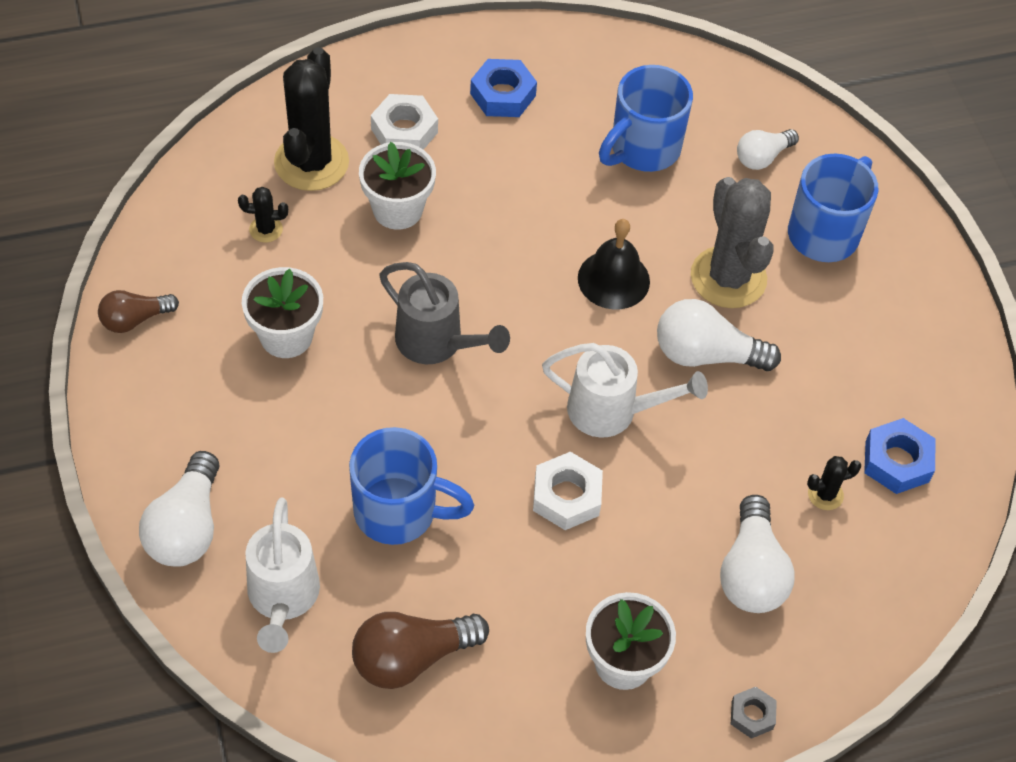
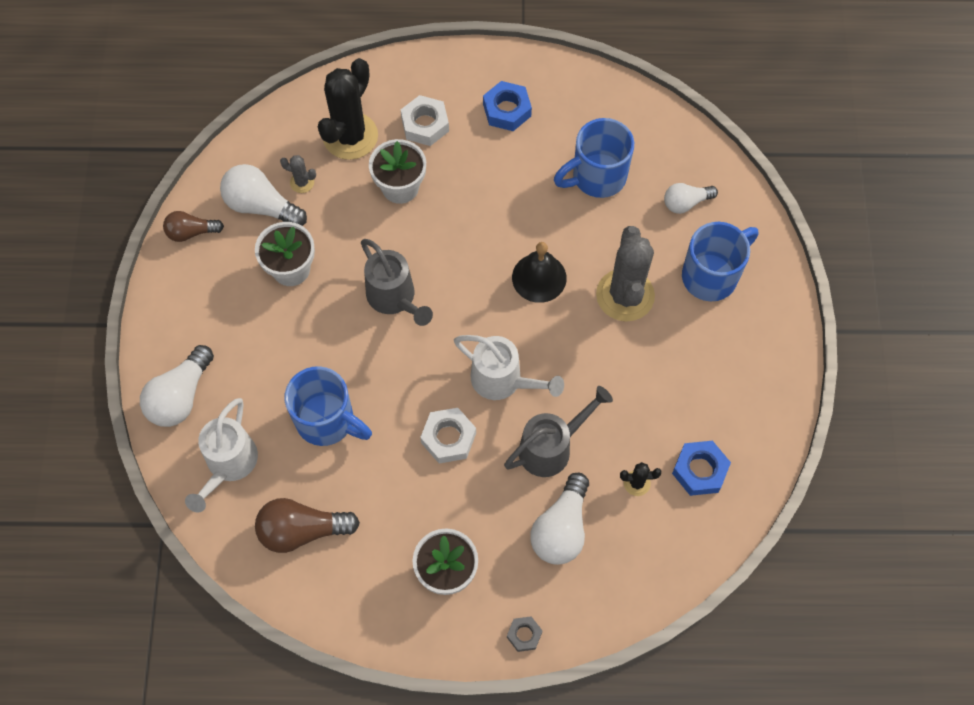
camera: 20 degrees right, 10 degrees up
black cactus [238,187,288,243] -> grey cactus [280,155,316,193]
white light bulb [657,299,781,371] -> white light bulb moved to [220,164,307,226]
none -> grey watering can [504,386,613,477]

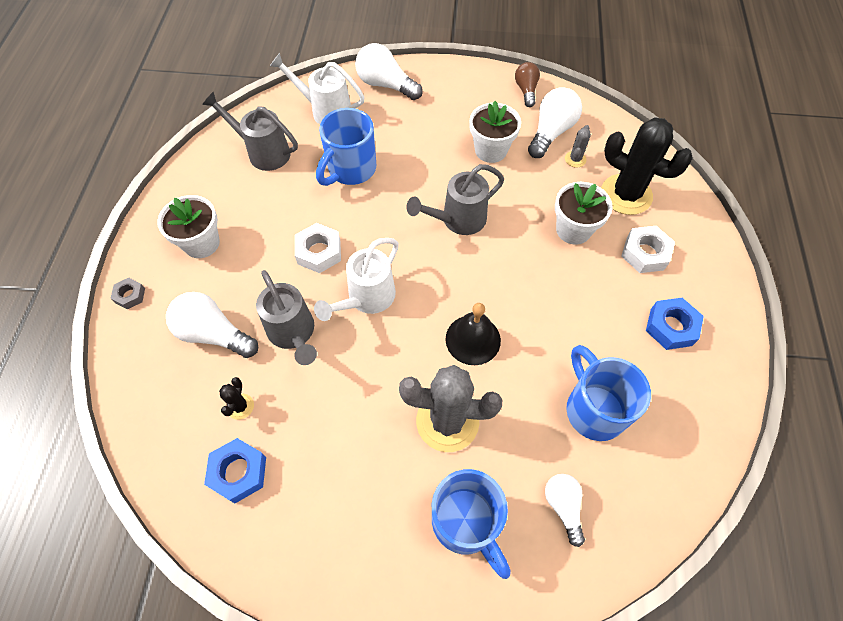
camera: 95 degrees right, 5 degrees down
brown light bulb [255,498,360,553] -> grey watering can [202,91,298,171]

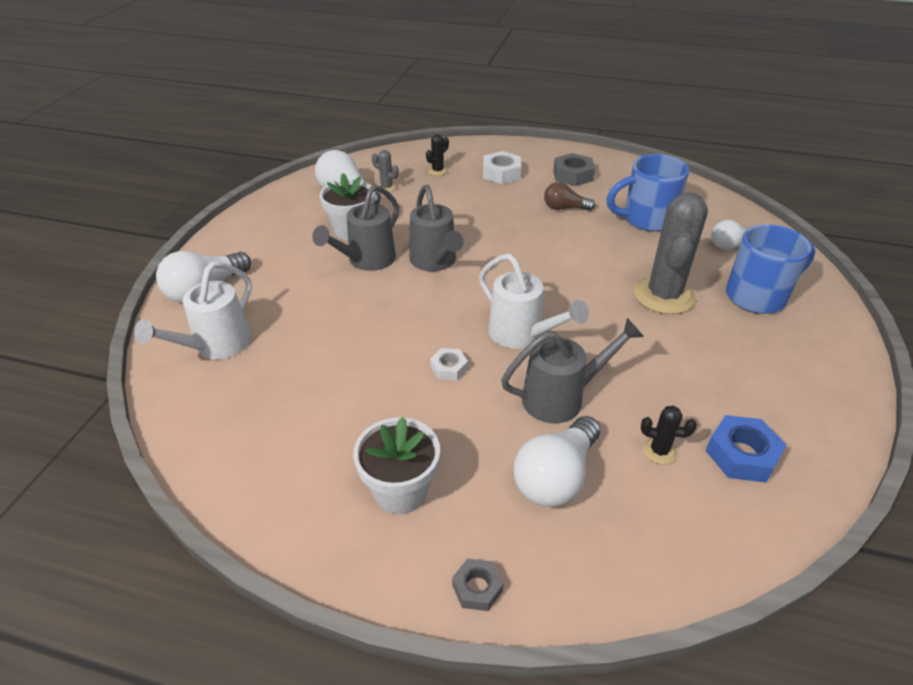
camera: 80 degrees left, 20 degrees down
grey watering can [202,91,298,171] -> grey watering can moved to [312,185,399,271]
white nut [295,223,341,273] -> white nut [430,348,468,381], size x0.60
blue mug [316,108,376,186] -> none
black bell [446,303,501,365] -> none
brown light bulb [515,62,540,107] -> brown light bulb moved to [544,182,595,211]
white flower pot [555,182,612,245] -> none
black cactus [601,117,693,215] -> black cactus [426,134,449,176], size x0.43
blue nut [646,298,704,350] -> grey nut [554,153,595,186]

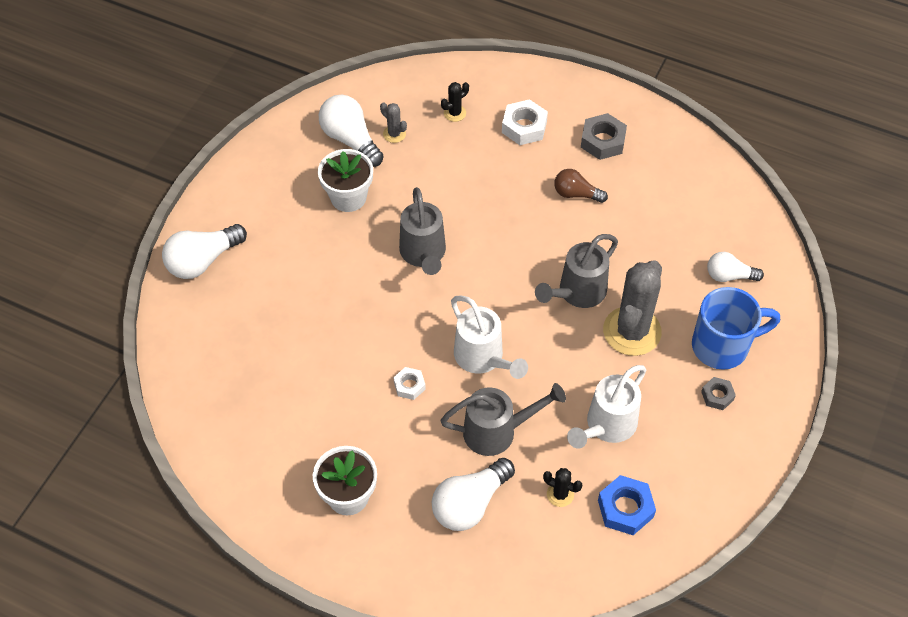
camera: 10 degrees right, 15 degrees up
white watering can [134,262,252,359] -> white watering can moved to [567,365,646,449]
grey watering can [312,185,399,271] -> grey watering can moved to [535,234,618,308]
grey nut [452,558,504,611] -> grey nut moved to [701,377,736,410]
blue mug [606,154,689,232] -> none

